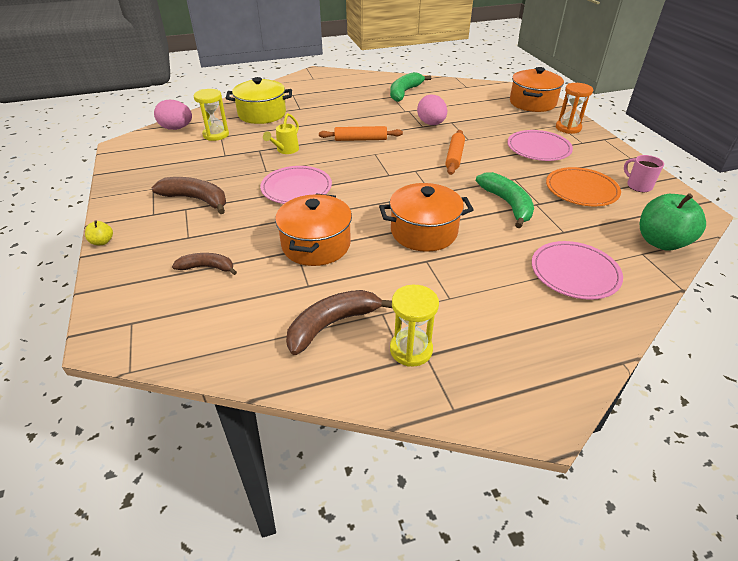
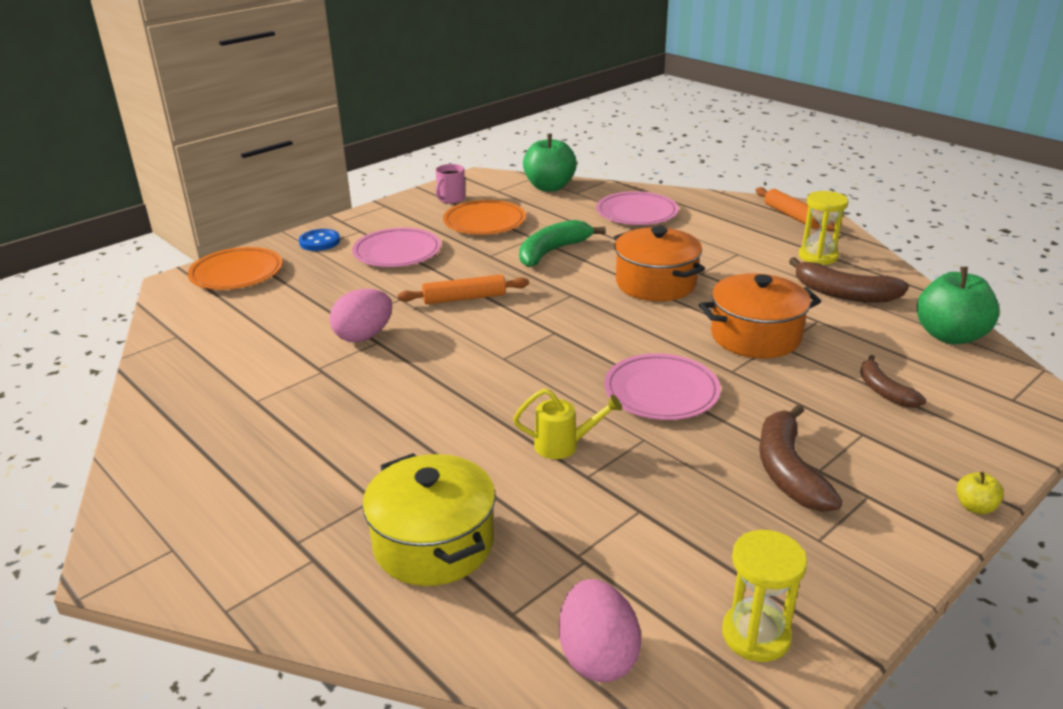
camera: 115 degrees left, 10 degrees down
yellow hourglass [194,89,229,141] -> yellow hourglass moved to [722,530,807,662]
orange rolling pin [319,126,403,141] -> orange rolling pin moved to [755,187,835,231]
green banana [390,72,431,102] -> none
orange pot [510,67,564,112] -> orange plate [188,247,283,290]
orange hourglass [556,83,593,134] -> blue button [299,229,340,251]
none -> green apple [917,267,1000,344]

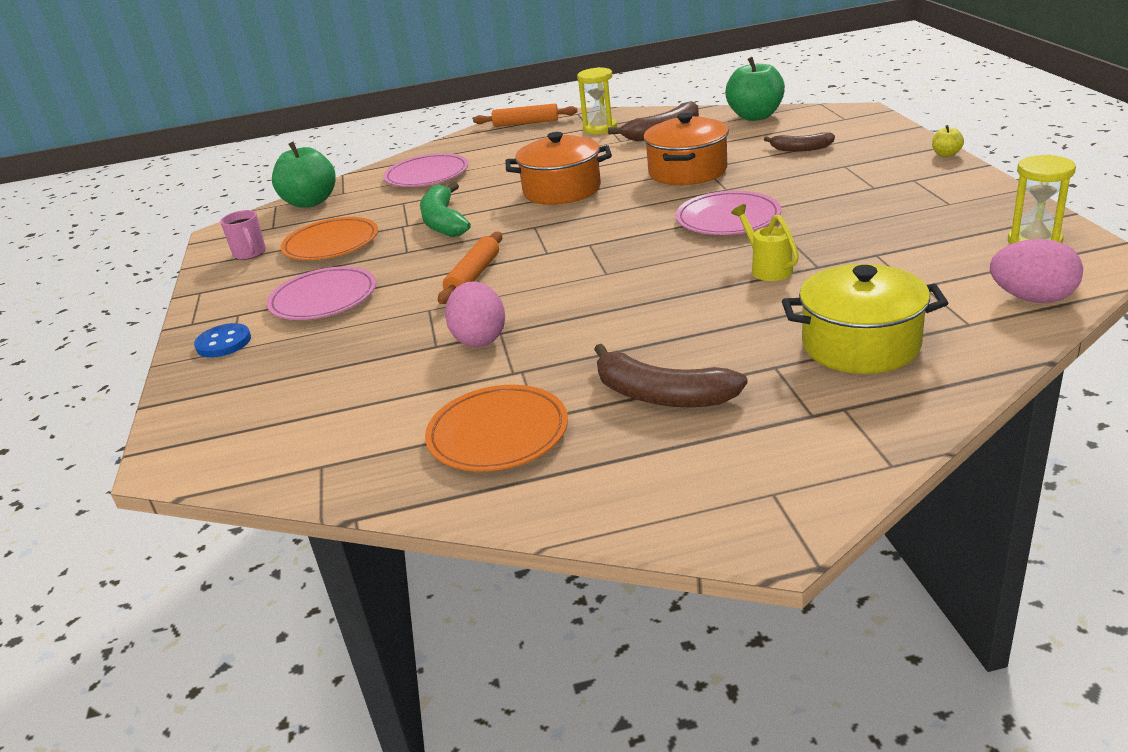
camera: 55 degrees left, 0 degrees up
orange plate [188,247,283,290] -> orange plate moved to [425,385,568,471]
yellow watering can [513,389,622,459] -> yellow watering can turned 60 degrees counterclockwise [731,204,799,281]
brown banana [759,404,843,512] -> brown banana moved to [594,344,748,407]

